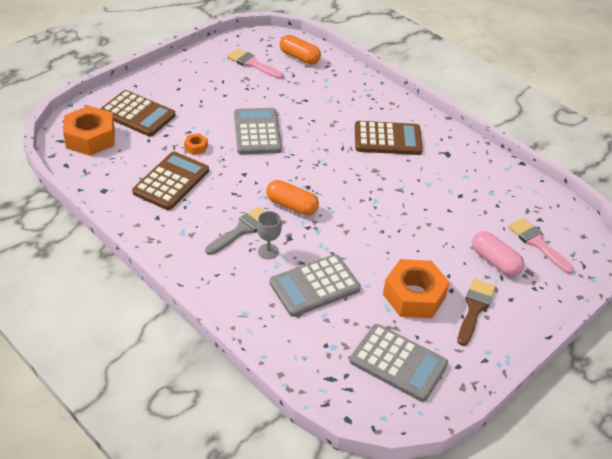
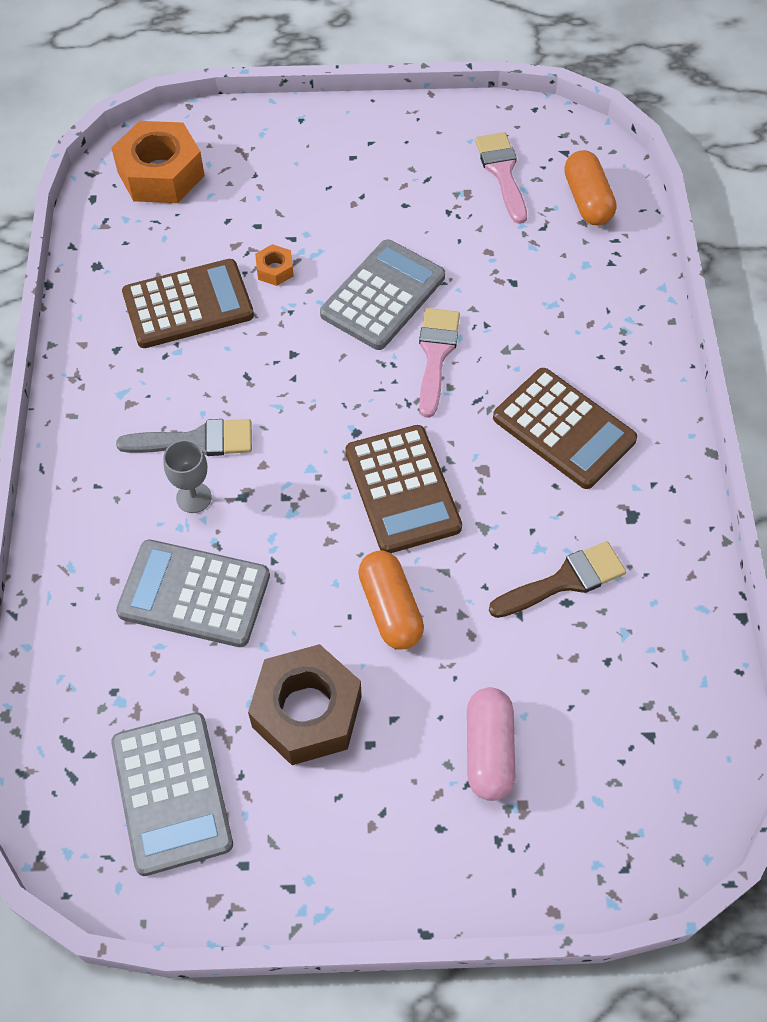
camera: 45 degrees right, 15 degrees up
brown calculator [100,90,175,136] -> brown calculator moved to [345,425,462,553]
orange capsule [266,180,319,216] -> orange capsule moved to [358,551,424,650]
orange nut [383,259,450,318] -> brown nut [248,644,362,765]
brown brush [457,279,496,346] -> brown brush moved to [489,541,626,618]
pink brush [508,218,574,274] -> pink brush moved to [419,308,460,418]

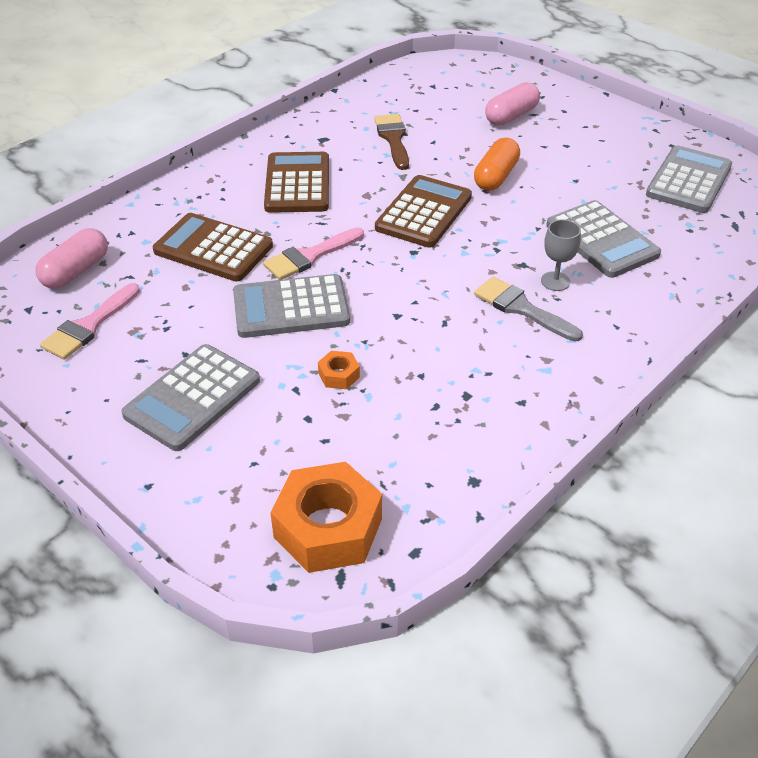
camera: 135 degrees left, 15 degrees down
brown calculator [122,259,254,348] -> brown calculator moved to [153,213,273,281]
brown nut [248,644,362,765] -> none
brown brush [489,541,626,618] -> brown brush turned 60 degrees clockwise [374,114,409,170]
orange capsule [564,150,616,225] -> pink capsule [35,228,108,289]
none -> grey calculator [121,344,260,451]

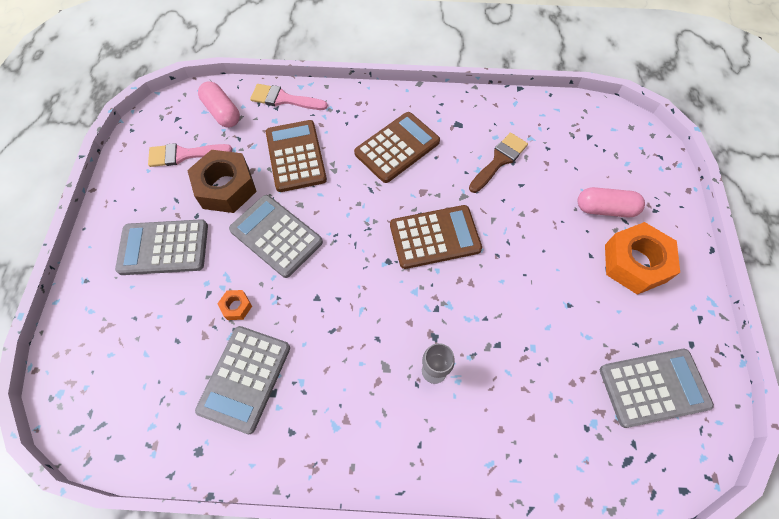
camera: 50 degrees right, 20 degrees up
pink capsule [35,228,108,289] -> pink capsule turned 60 degrees clockwise [198,81,240,128]
pink brush [263,227,364,280] -> pink brush moved to [250,84,328,110]
orange nut [270,462,382,573] -> orange nut moved to [605,222,680,295]
orange capsule [474,138,520,191] -> none
grey brush [474,277,583,342] -> none
grey calculator [546,200,661,278] -> grey calculator moved to [195,326,290,434]
none -> brown nut [187,150,257,213]

